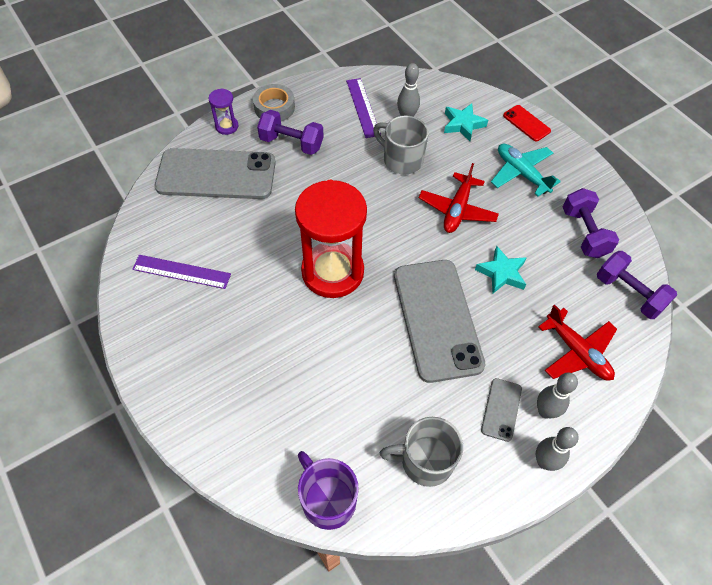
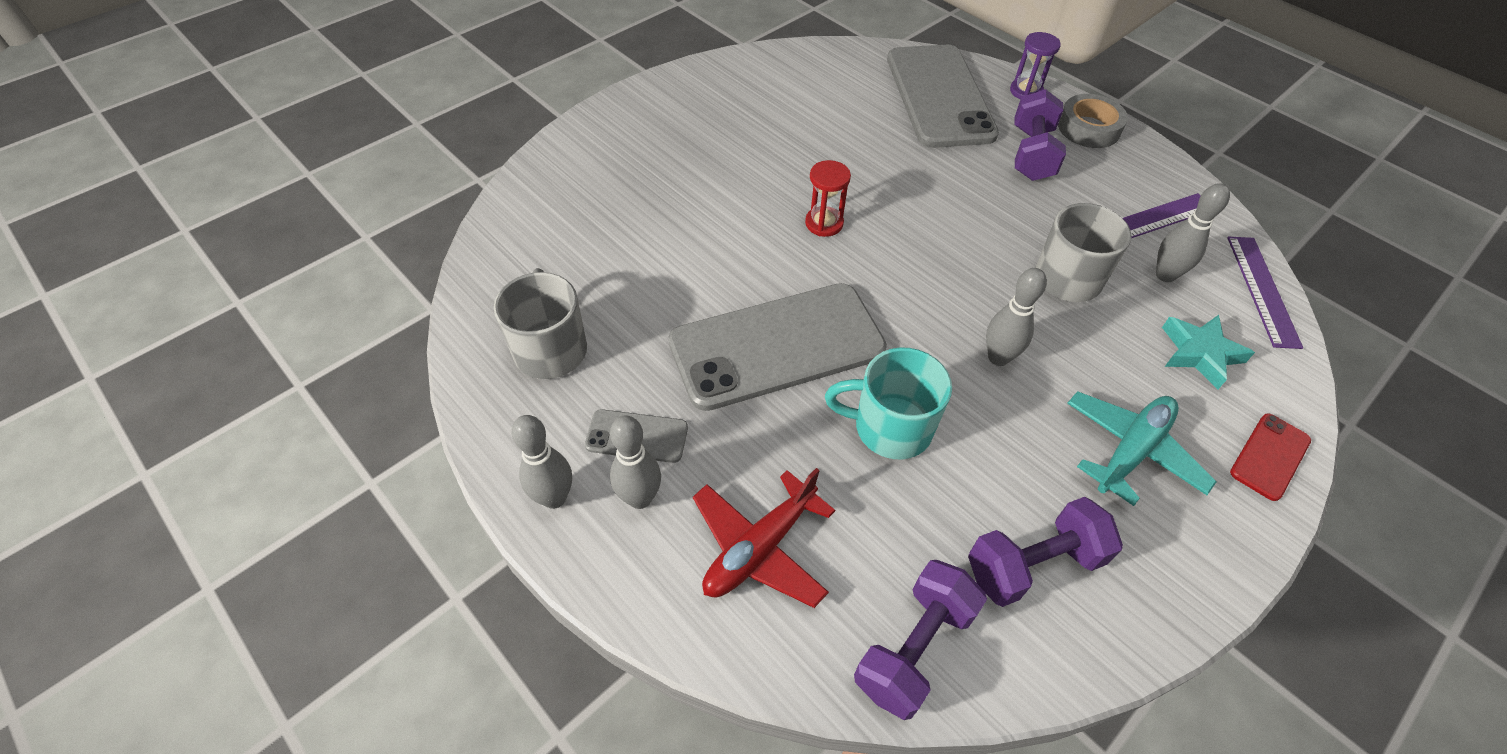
camera: 80 degrees right, 5 degrees down
purple ruler [132,255,231,289] -> purple ruler moved to [1227,237,1303,349]
red hourglass [295,180,367,298] -> red hourglass [805,160,851,237], size x0.43
purple mug [298,451,359,530] -> none
red plane [419,163,499,233] -> grey bowling pin [986,268,1047,366]
turquoise star [475,246,527,294] -> turquoise mug [825,347,952,459]

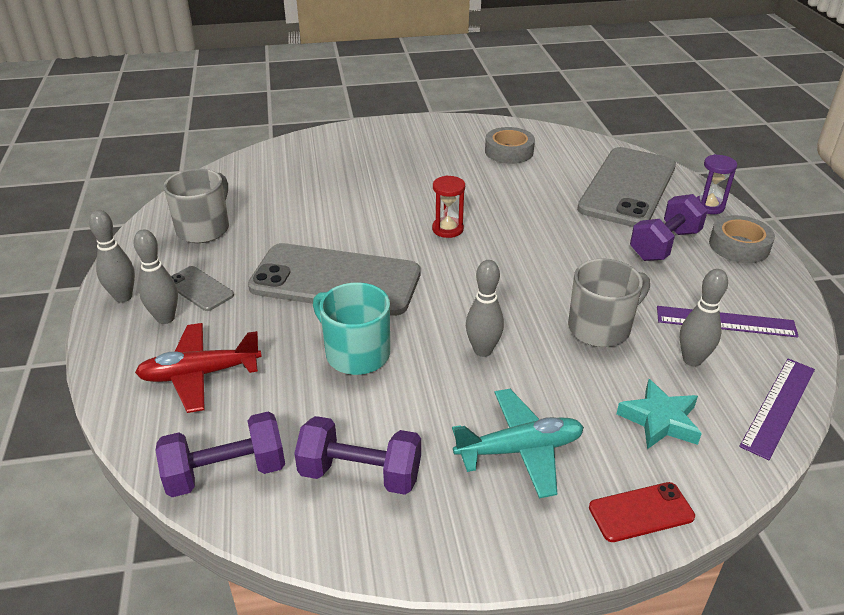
camera: 35 degrees right, 15 degrees down
none -> grey tape [485,127,535,164]

